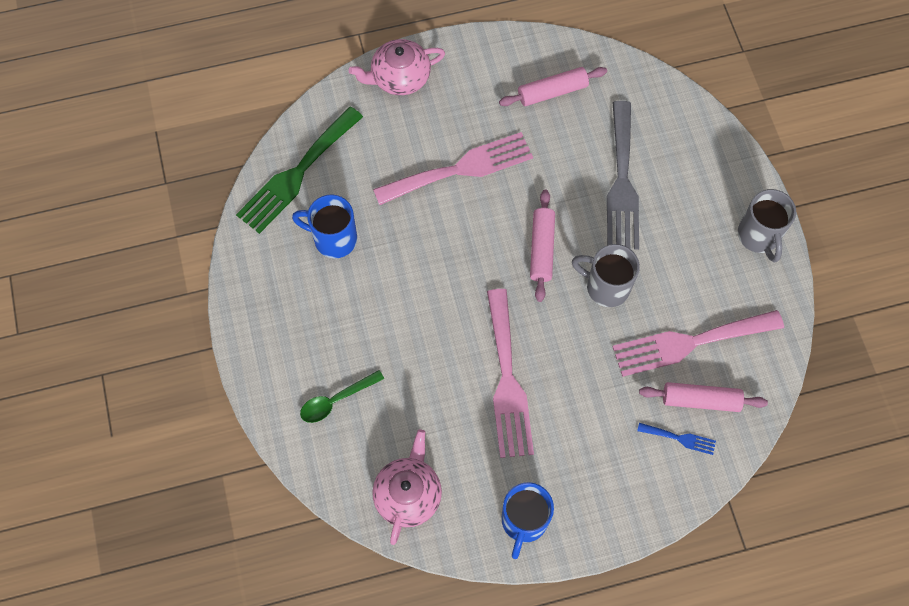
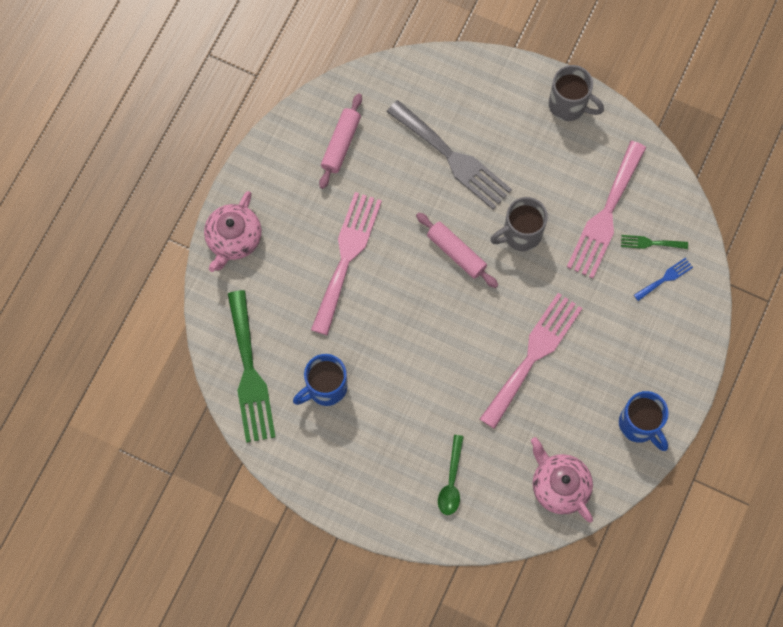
camera: 50 degrees left, 5 degrees up
pink fork [487,289,534,458] -> pink fork turned 90 degrees counterclockwise [480,293,582,429]
pink rolling pin [639,382,768,412] -> green fork [621,235,688,249]

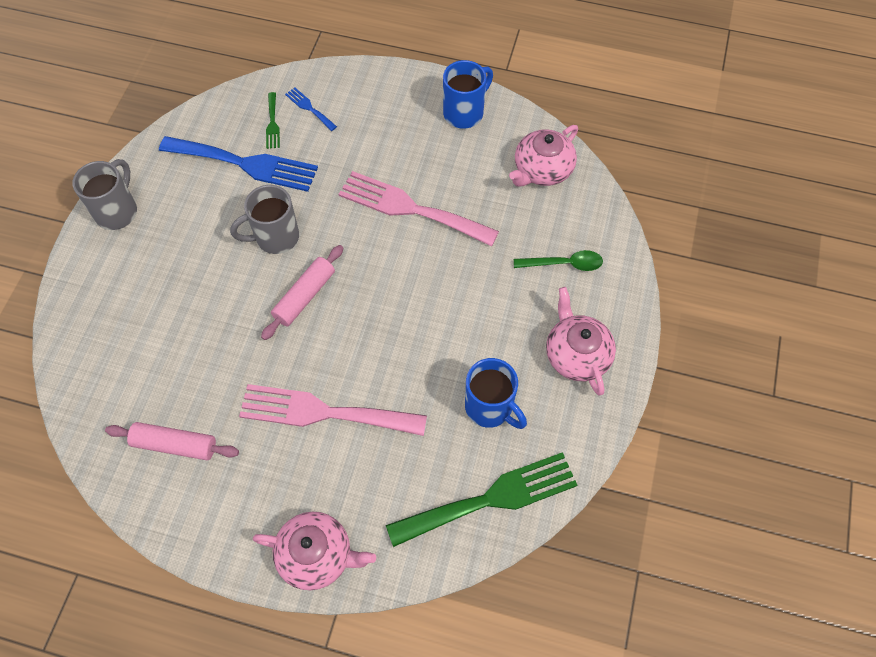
camera: 100 degrees left, 10 degrees down
grey fork [387,100,512,210] -> none
grey mug [490,197,548,251] -> grey mug turned 105 degrees clockwise [230,185,299,254]
pink fork [567,141,646,279] -> blue fork [159,136,318,192]
none -> pink teapot [546,287,616,396]

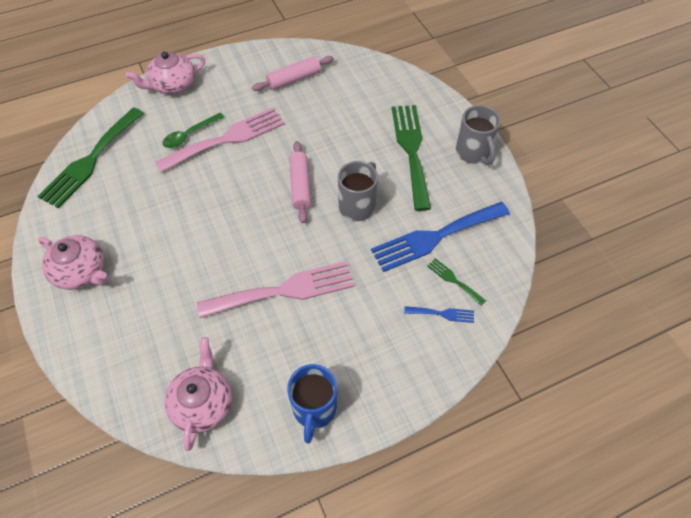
camera: 140 degrees right, 5 degrees down
blue mug [465,358,527,429] -> none
green spoon [514,250,603,271] -> green spoon moved to [163,113,224,148]
none -> green fork [392,105,431,211]

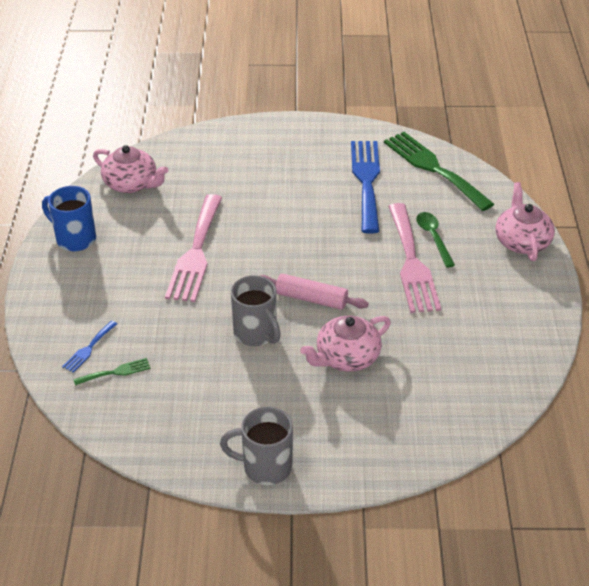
camera: 115 degrees right, 15 degrees down
pink teapot [38,235,107,290] -> pink teapot moved to [300,316,391,372]
pink rolling pin [252,56,334,91] -> none
blue fork [371,202,510,272] -> blue fork moved to [351,141,380,233]
green fork [392,105,431,211] -> none

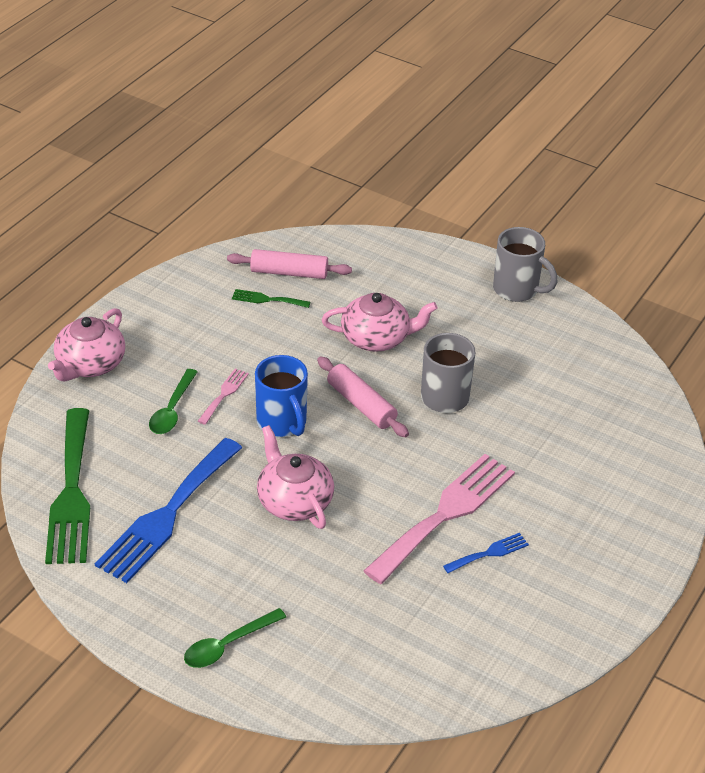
camera: 150 degrees left, 0 degrees up
blue mug [42,186,96,251] -> blue mug moved to [255,355,308,437]
blue fork [62,321,117,373] -> blue fork moved to [443,533,529,573]
green fork [73,358,151,386] -> green fork moved to [232,289,310,308]
pink teapot [93,145,168,193] -> pink teapot moved to [257,425,334,529]
pink fork [388,203,441,313] -> pink fork [198,368,249,425], size x0.44
none -> green spoon [184,608,286,668]
none -> pink rolling pin [227,249,352,279]

